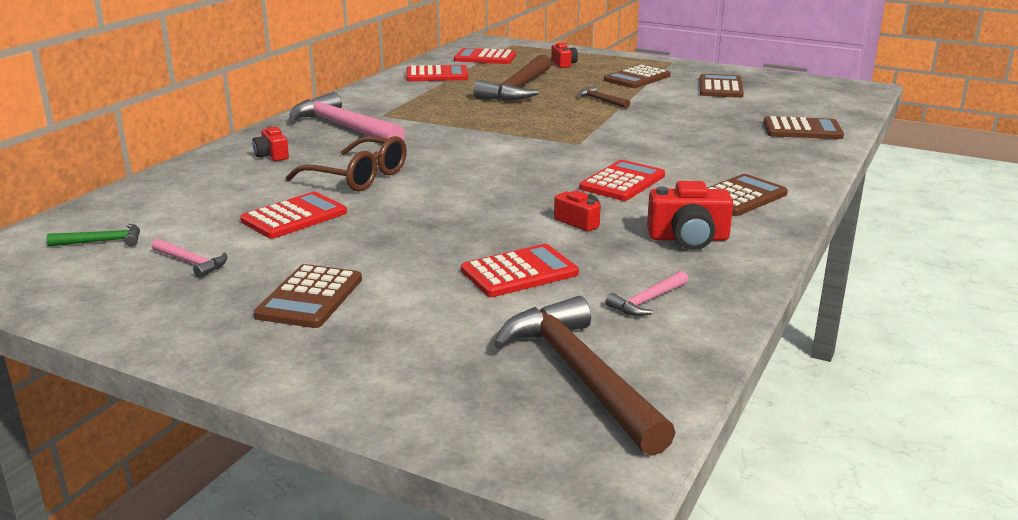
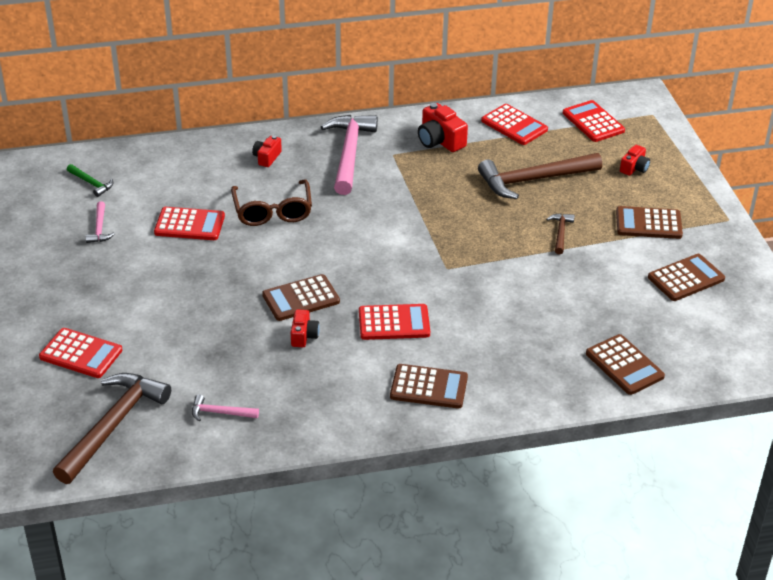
camera: 50 degrees right, 15 degrees up
brown calculator [253,264,362,328] -> brown calculator moved to [262,274,340,321]
red calculator [461,244,579,297] -> red calculator moved to [39,328,123,378]
red camera [647,181,733,250] -> red camera moved to [418,103,468,152]

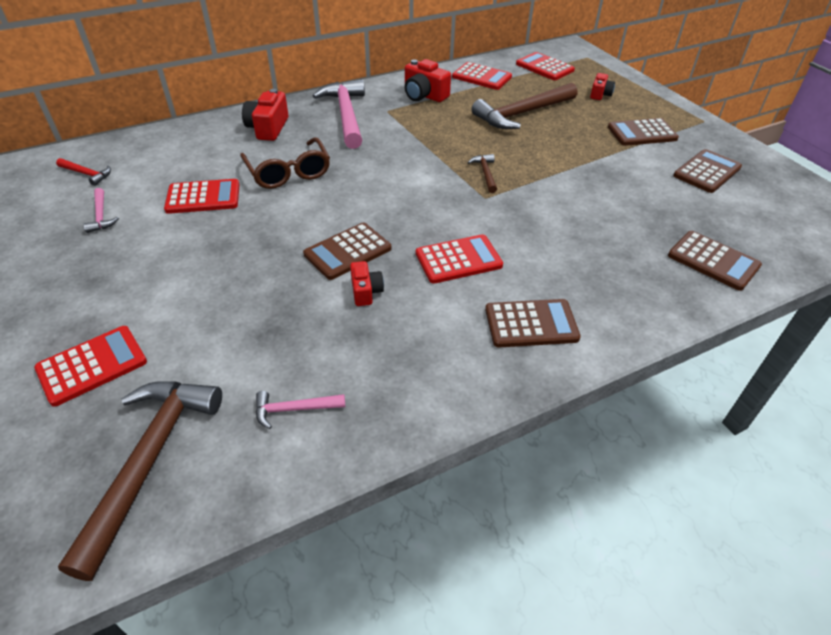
camera: 15 degrees left, 5 degrees up
red calculator [39,328,123,378] -> red calculator turned 45 degrees counterclockwise [34,326,147,407]
green hammer [67,164,113,197] -> red hammer [56,158,111,186]
red camera [252,135,282,167] -> red camera [242,89,288,141], size x1.64
brown hammer [546,213,575,254] -> brown hammer moved to [468,154,497,193]

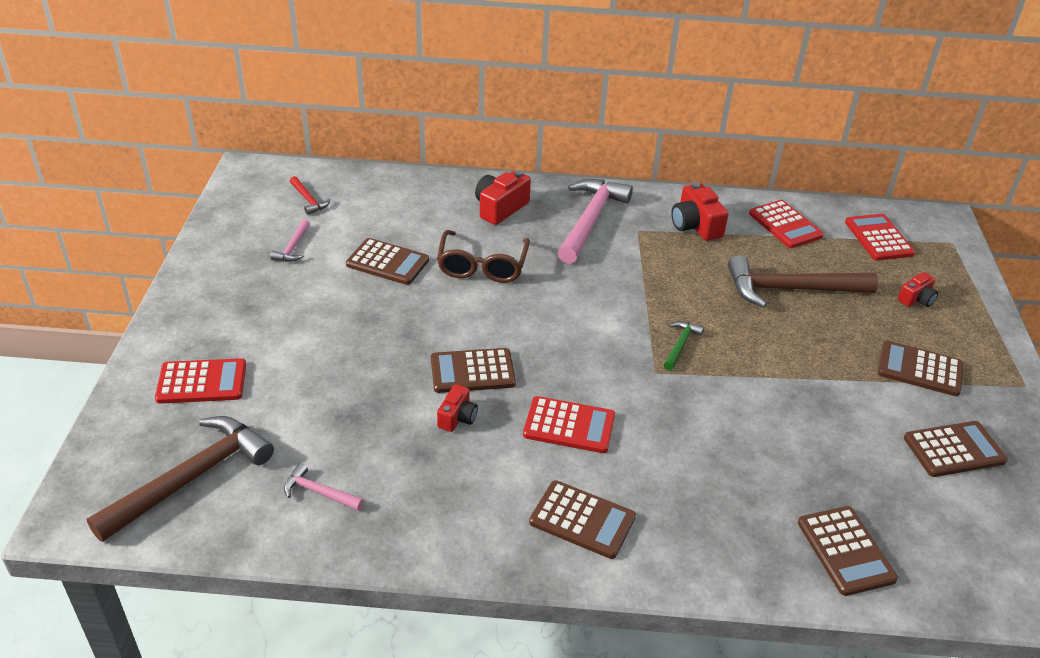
camera: 30 degrees right, 5 degrees down
red calculator [164,179,240,214] -> brown calculator [346,238,429,285]
brown hammer [468,154,497,193] -> green hammer [664,321,704,371]

